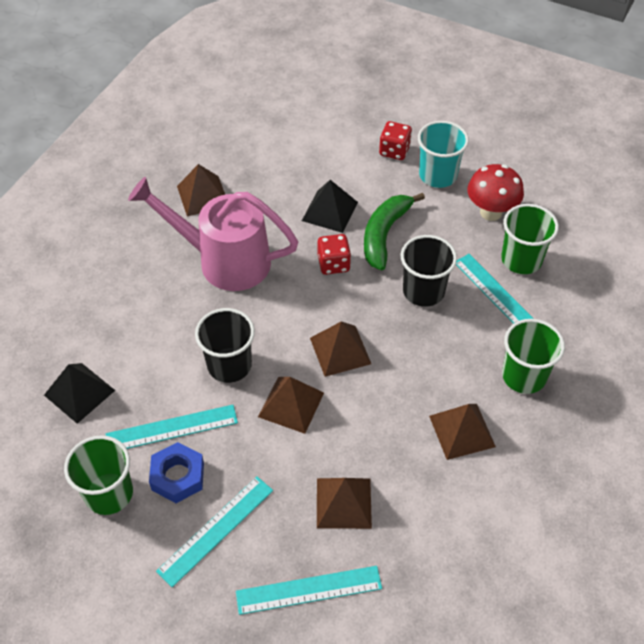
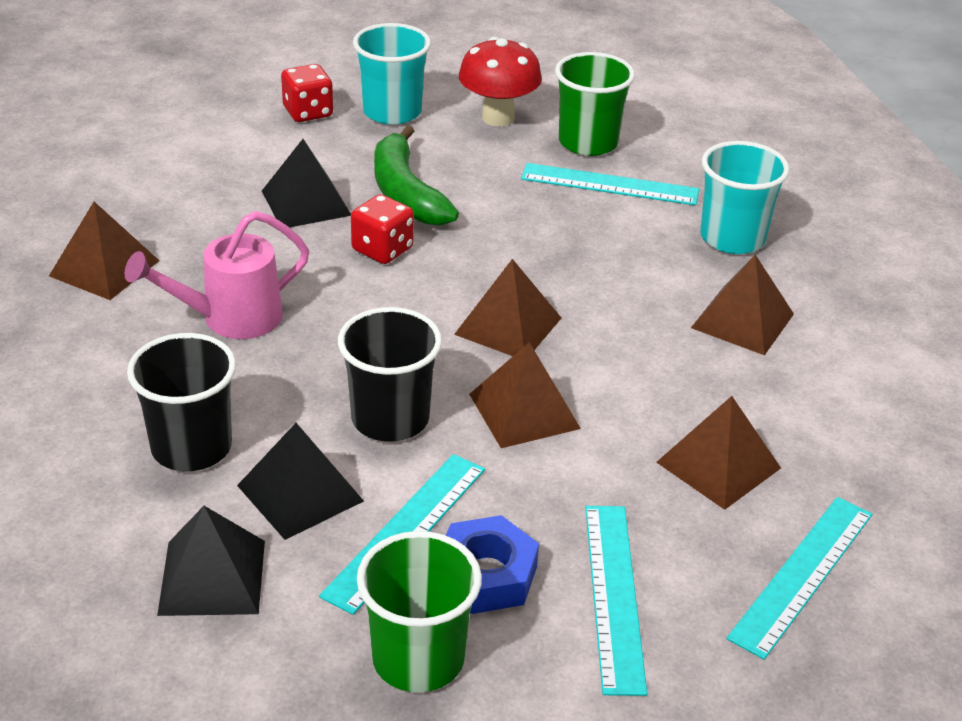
camera: 45 degrees left, 15 degrees down
pink watering can [128,177,298,291] -> pink watering can [125,211,309,339], size x0.63
black cup [401,235,457,307] -> black cup moved to [127,333,236,471]
green cup [502,319,565,394] -> turquoise cup [700,141,790,254]
none -> black pyramid [237,423,364,540]

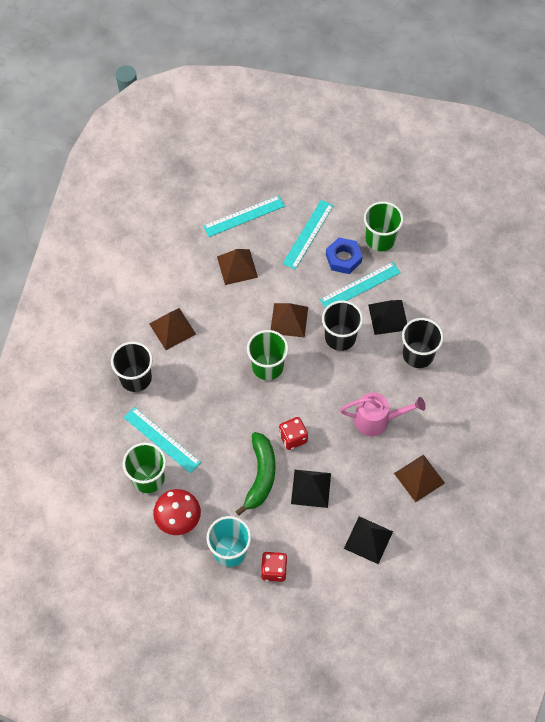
camera: 150 degrees left, 25 degrees up
black pyramid [157,506,265,616] -> black pyramid moved to [344,516,393,564]
brown pyramid [454,259,561,356] -> green cup [247,330,289,380]
turquoise cup [700,141,790,254] -> black cup [111,342,153,392]

